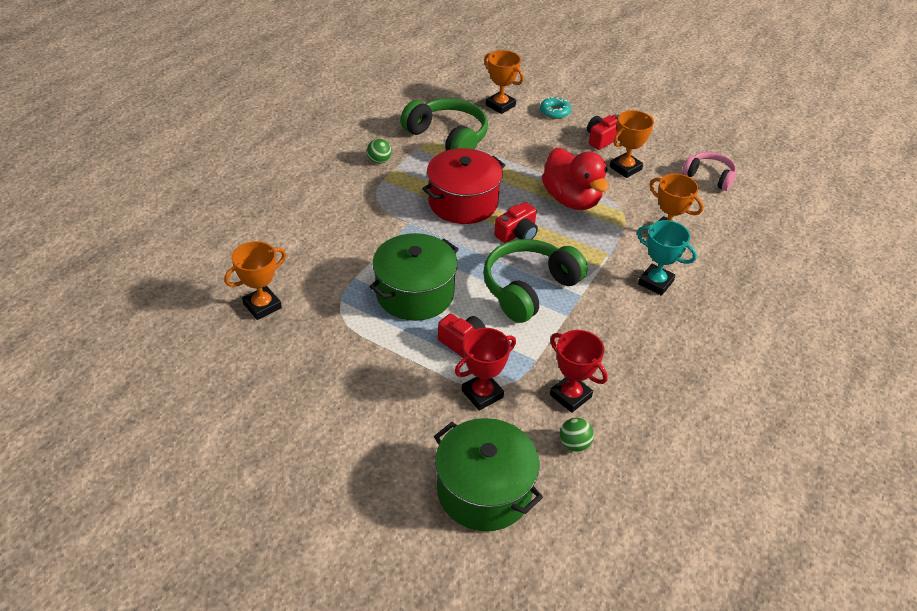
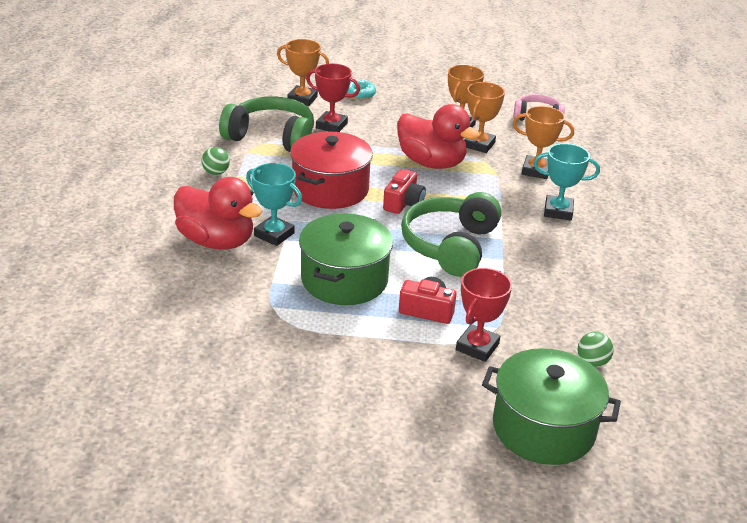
camera: 25 degrees left, 10 degrees down
orange trophy [224,241,286,320] -> orange trophy moved to [464,82,505,153]
red trophy [550,330,608,413] -> red trophy moved to [306,64,360,132]
red camera [587,114,619,150] -> none
none -> red duck [174,177,263,249]
none -> turquoise trophy [246,163,302,246]

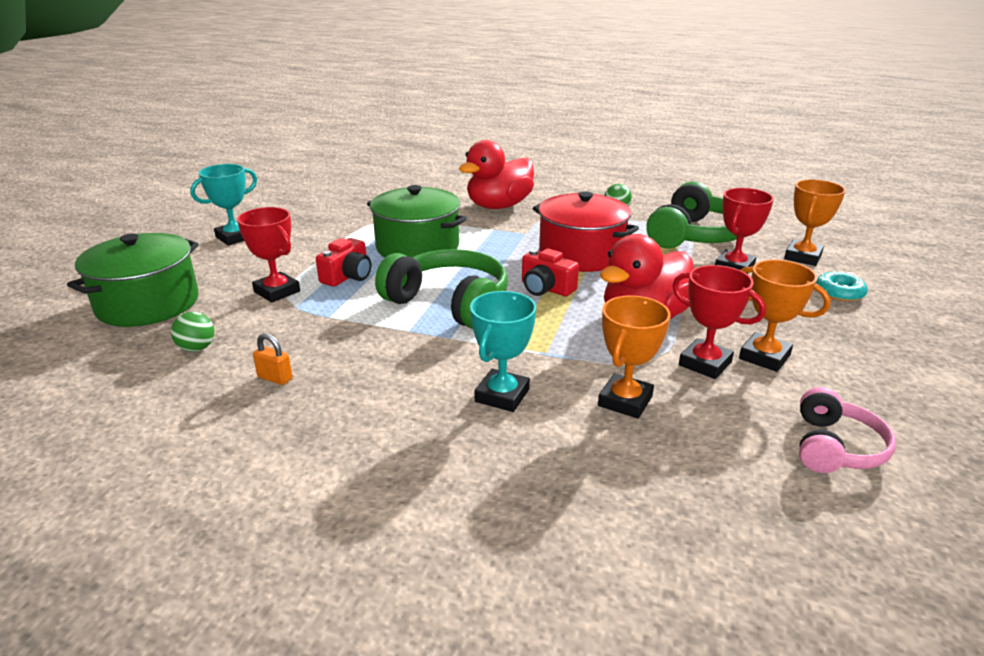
camera: 105 degrees right, 5 degrees down
turquoise trophy [246,163,302,246] -> turquoise trophy moved to [190,164,257,245]
orange trophy [464,82,505,153] -> red trophy [672,265,766,379]
none -> orange padlock [253,333,293,385]

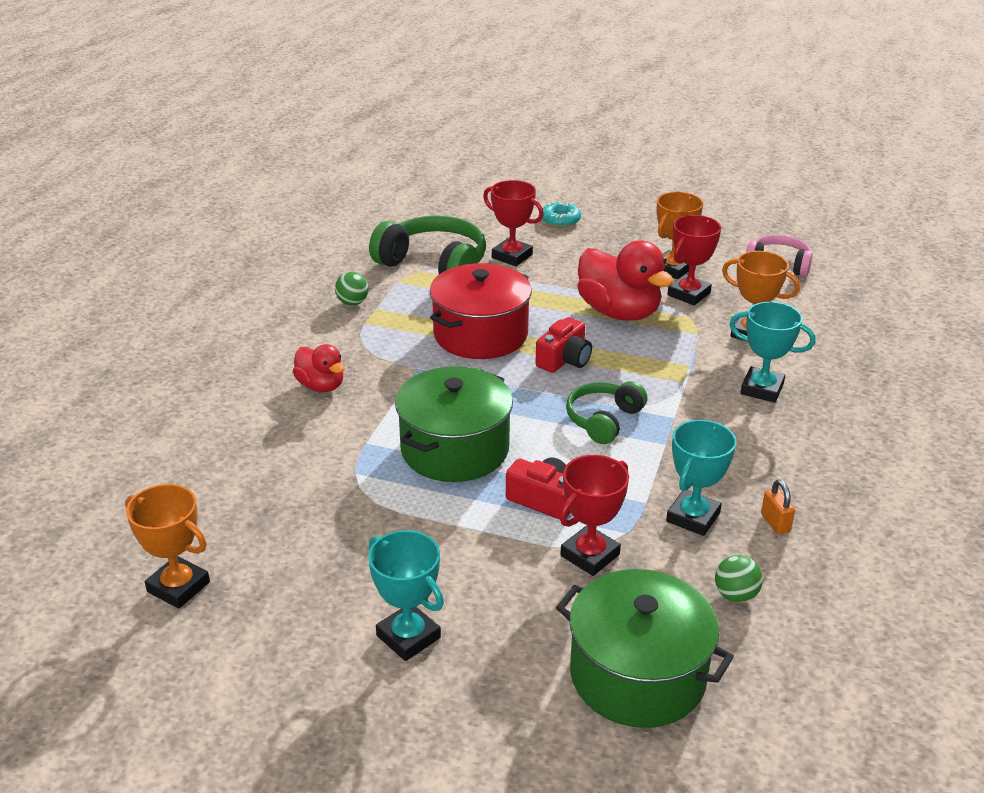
camera: 90 degrees left, 5 degrees up
orange padlock [253,333,293,385] -> orange padlock turned 45 degrees counterclockwise [761,479,795,534]
green headphones [375,249,508,329] -> green headphones [566,381,647,444], size x0.60
red duck [459,140,534,209] -> red duck [293,344,344,392], size x0.56
orange trophy [784,179,846,266] -> orange trophy moved to [125,484,210,609]
none -> turquoise trophy [666,420,736,536]

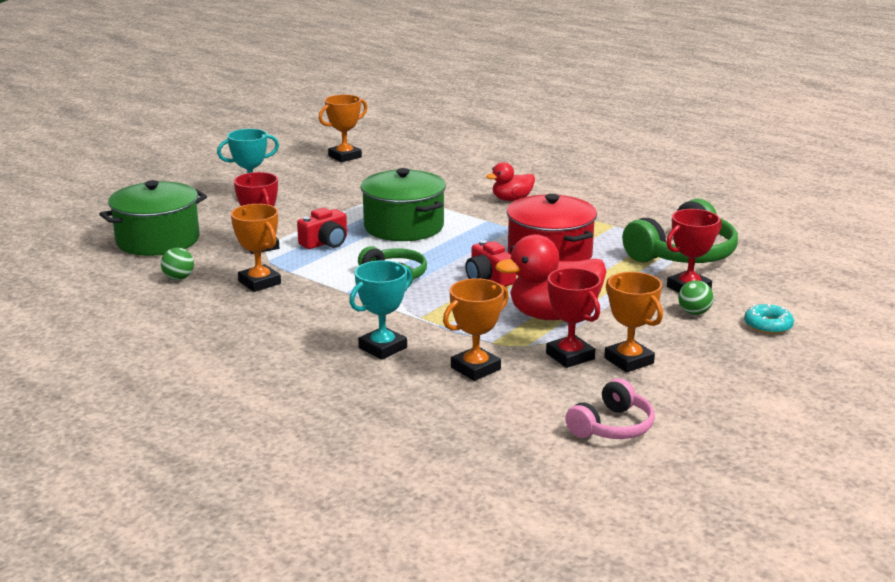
camera: 110 degrees right, 10 degrees down
green ball [335,272,369,305] -> green ball moved to [678,280,714,315]
turquoise trophy [666,420,736,536] -> orange trophy [231,204,281,292]
orange padlock [761,479,795,534] -> none

